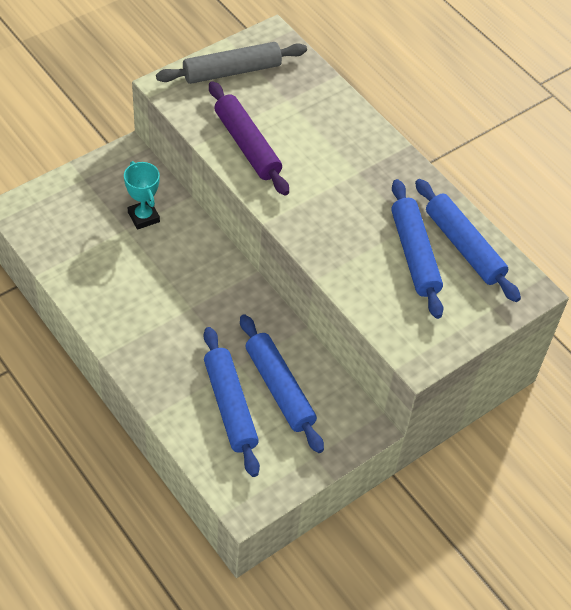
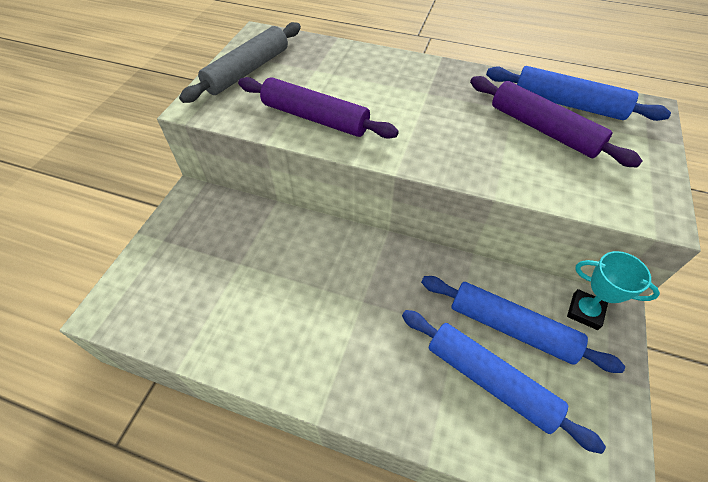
camera: 30 degrees left, 0 degrees up
turquoise trophy [124,161,160,230] -> turquoise trophy moved to [567,251,660,330]
blue rolling pin [391,179,443,319] -> purple rolling pin [470,76,642,168]

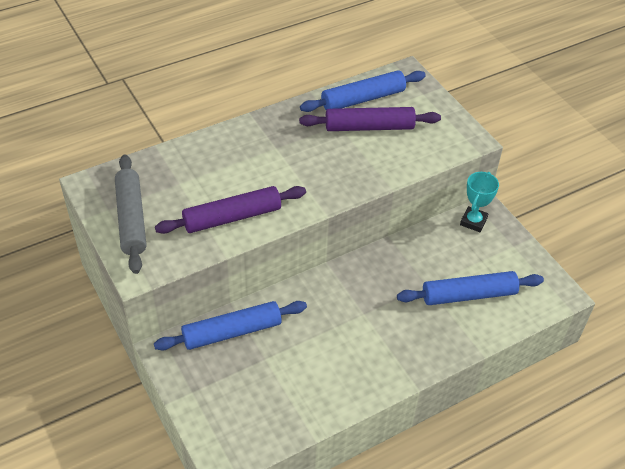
camera: 50 degrees left, 5 degrees down
blue rolling pin [421,276,625,373] -> blue rolling pin moved to [154,301,307,351]
turquoise trophy [567,251,660,330] -> turquoise trophy turned 45 degrees counterclockwise [460,172,499,232]

